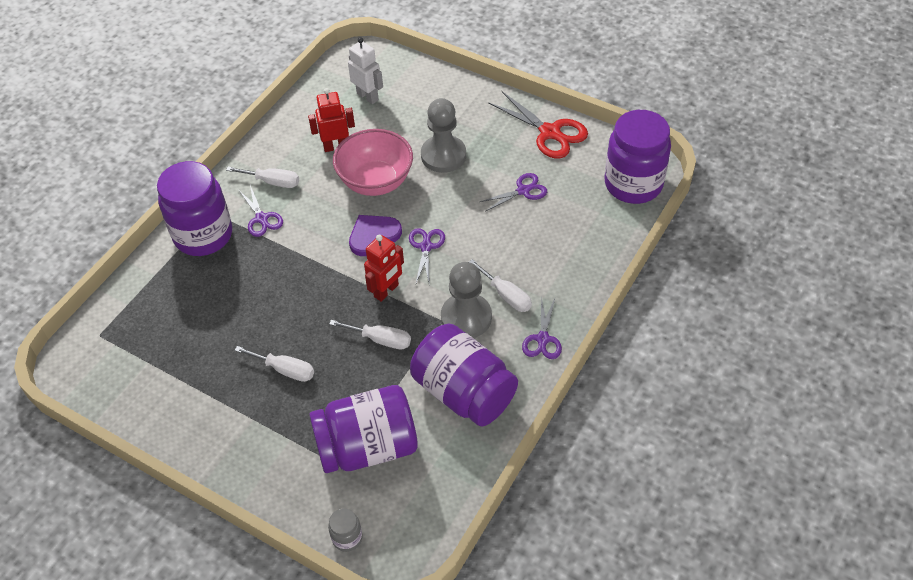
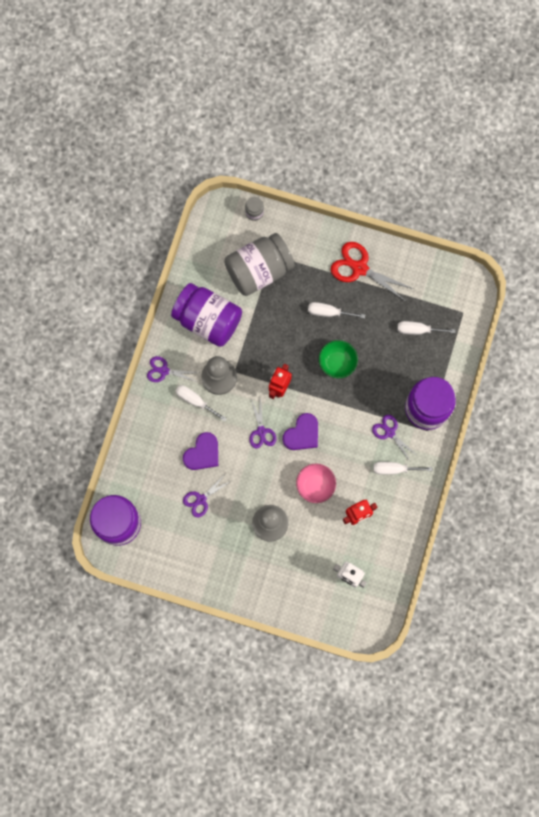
camera: 165 degrees right, 25 degrees up
purple jar [309,385,418,473] -> grey jar [224,233,295,296]
white screwdriver [329,320,411,349] -> white screwdriver moved to [397,321,455,335]
pink bowl [333,129,413,196] -> pink bowl [296,463,336,503], size x0.65
red scissors [488,91,588,158] -> red scissors moved to [331,242,414,301]
purple scissors [522,296,562,359] -> purple scissors turned 75 degrees counterclockwise [147,356,200,382]
none -> purple heart [183,432,218,470]
none -> green bowl [319,340,358,378]

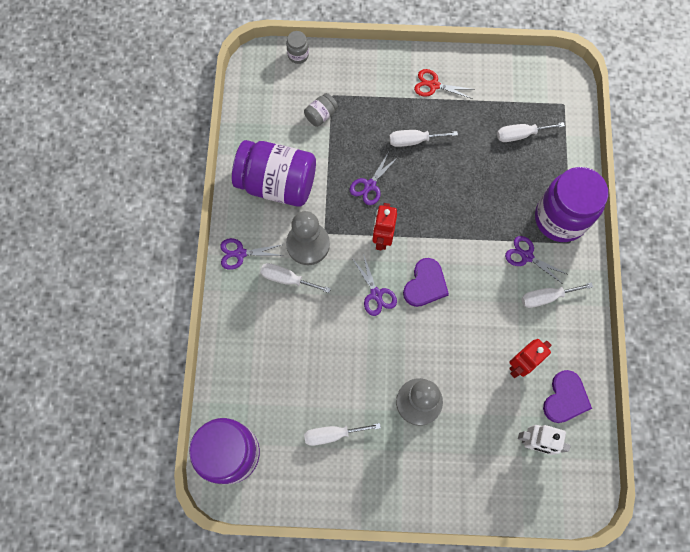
camera: 15 degrees left, 5 degrees down
purple heart [183,432,218,470] -> purple heart moved to [543,370,592,423]
purple scissors [183,473,231,517] -> purple scissors moved to [350,152,398,205]
grey jar [224,233,295,296] -> grey jar [304,93,338,127], size x0.42
pink bowl [296,463,336,503] -> none
green bowl [319,340,358,378] -> none
red scissors [331,242,414,301] -> red scissors [414,69,475,99], size x0.61
none -> white screwdriver [304,423,381,446]

